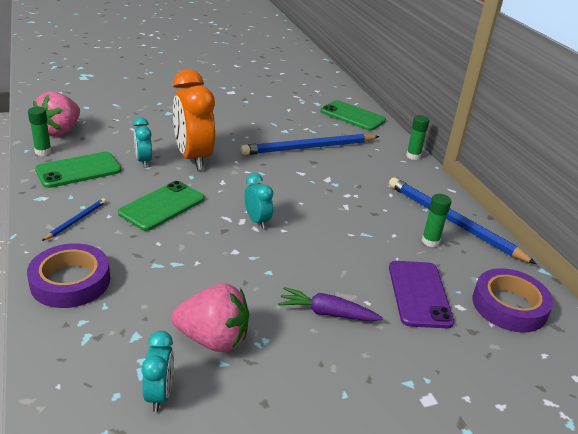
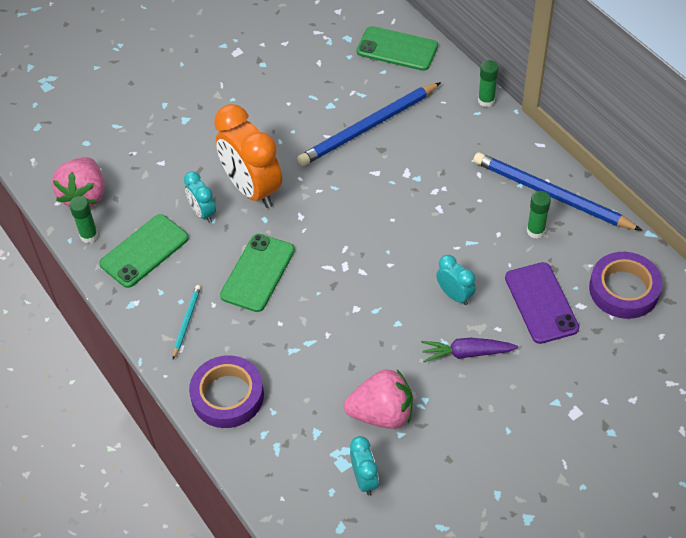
camera: 10 degrees left, 20 degrees up
blue pencil [42,198,106,241] -> turquoise pencil [173,285,201,359]
turquoise clock [244,173,274,229] -> turquoise clock moved to [436,255,476,305]

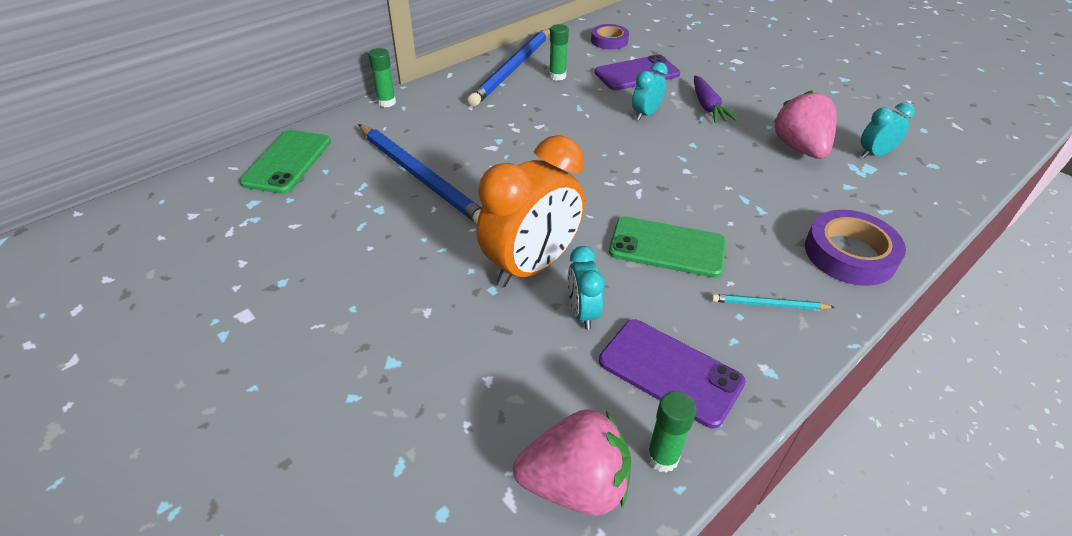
camera: 100 degrees left, 10 degrees down
green phone [99,214,189,288] -> purple phone [599,319,746,428]
turquoise clock [184,171,216,223] -> turquoise clock turned 120 degrees clockwise [568,246,605,330]
purple tape [589,252,662,319] -> purple tape [591,24,629,50], size x0.65

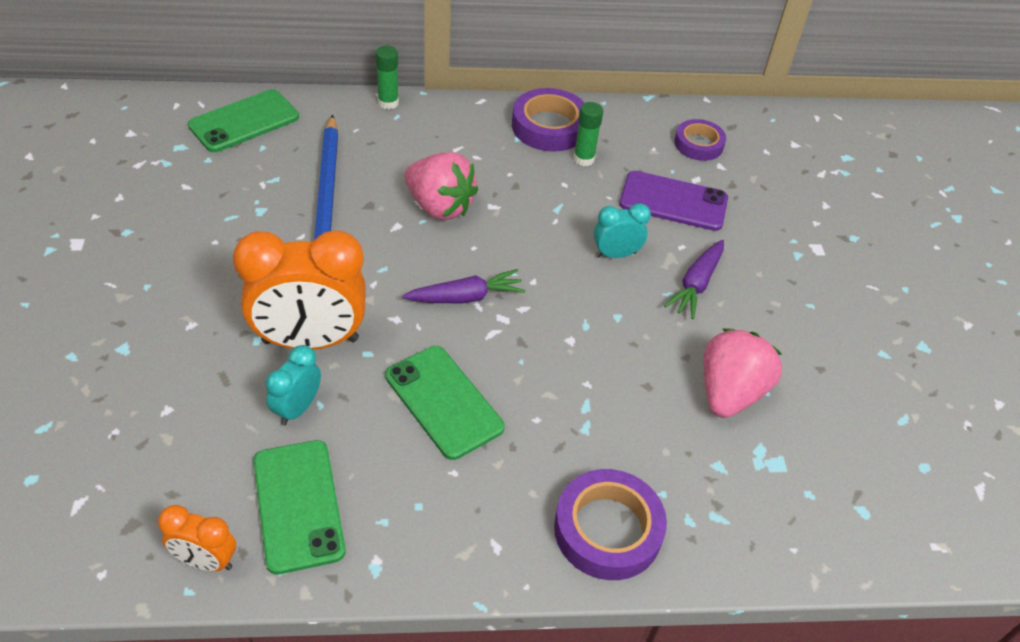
camera: 35 degrees right, 5 degrees up
blue pencil [467,28,550,106] -> purple tape [512,88,585,152]
pink strawberry [513,409,631,516] -> pink strawberry moved to [404,152,478,220]
purple phone [599,319,746,428] -> green phone [253,440,346,575]
green glue stick [647,391,697,473] -> orange clock [158,505,236,571]
turquoise pencil [712,294,835,310] -> none
turquoise clock [861,103,915,158] -> none
none -> purple carrot [402,269,526,303]

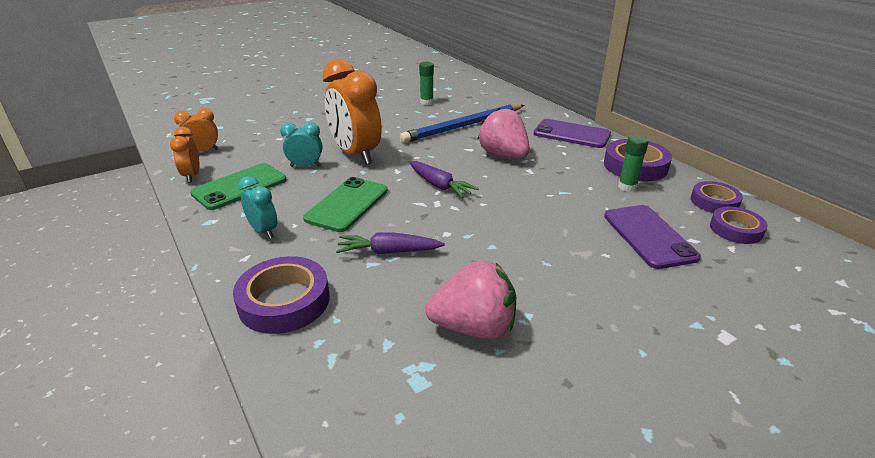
camera: 65 degrees right, 15 degrees down
green phone [188,89,299,152] -> none
green glue stick [375,46,399,110] -> green glue stick moved to [419,62,434,105]
pink strawberry [404,152,478,220] -> pink strawberry turned 135 degrees clockwise [477,107,530,158]
turquoise clock [594,203,651,258] -> turquoise clock moved to [238,176,277,239]
purple carrot [664,240,724,319] -> purple carrot moved to [336,232,445,254]
none -> orange clock [174,108,218,151]
none -> purple phone [534,119,611,148]
none -> purple tape [691,181,743,213]

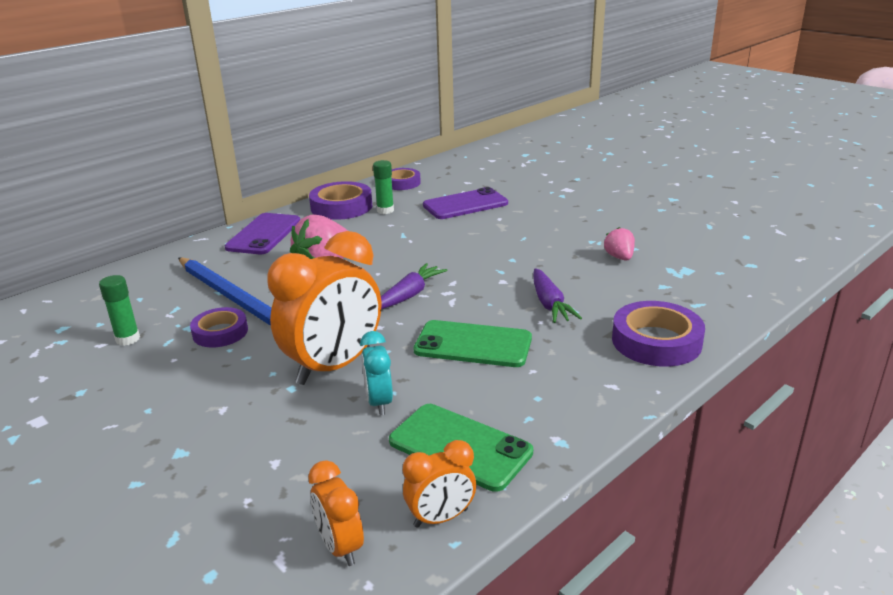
camera: 100 degrees left, 5 degrees down
turquoise clock [238,176,277,239] -> none
pink strawberry [425,260,516,339] -> pink strawberry [604,227,635,260], size x0.53
purple tape [710,207,768,244] -> purple tape moved to [190,307,248,347]

